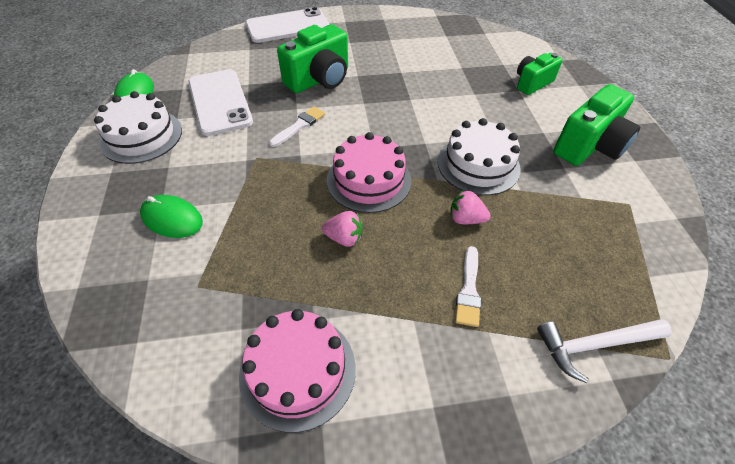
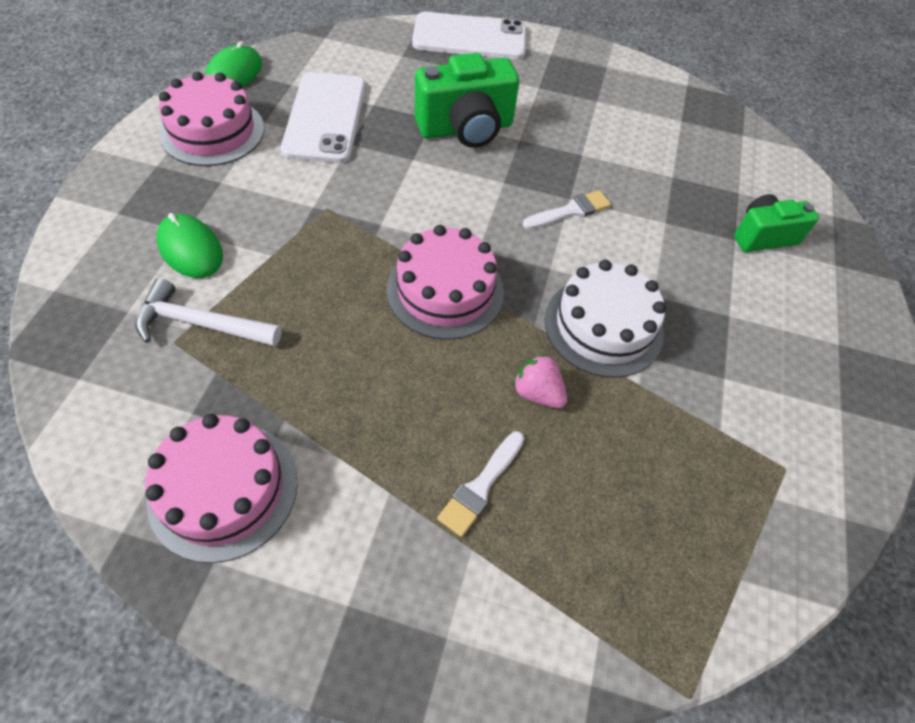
camera: 20 degrees right, 5 degrees up
white cake [94,91,182,164] -> pink cake [159,71,264,166]
white brush [269,106,325,147] -> white brush moved to [523,190,611,229]
pink strawberry [322,211,363,247] -> none
white hammer [537,319,672,383] -> white hammer moved to [135,278,282,347]
green camera [553,84,640,166] -> none

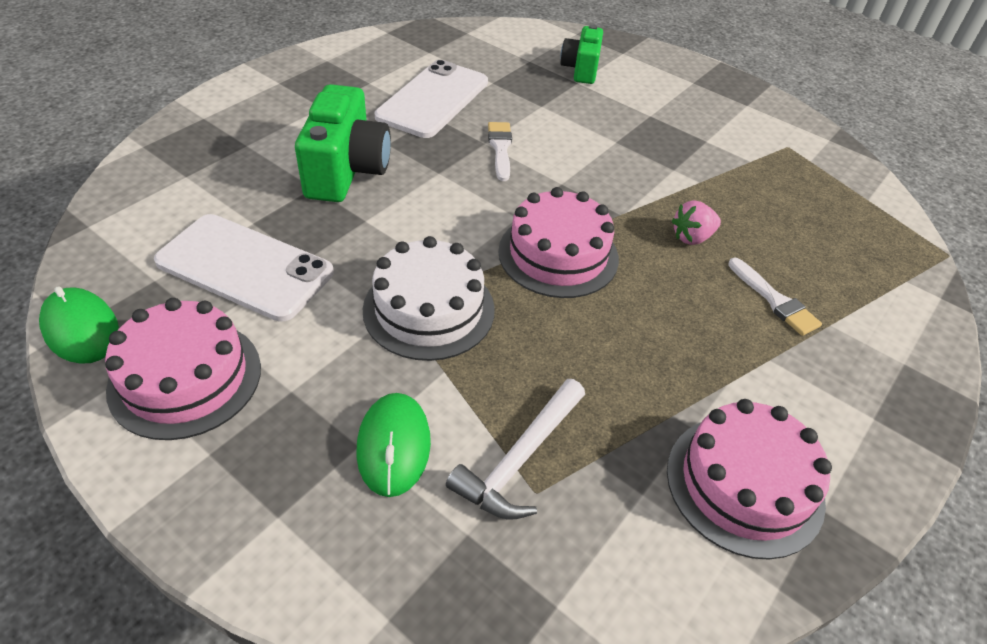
camera: 65 degrees left, 10 degrees down
green mouse [156,213,223,278] -> green mouse turned 75 degrees counterclockwise [356,393,431,497]
white phone [412,12,526,60] -> white phone moved to [375,60,488,138]
white cake [545,260,666,378] -> white cake moved to [363,236,495,361]

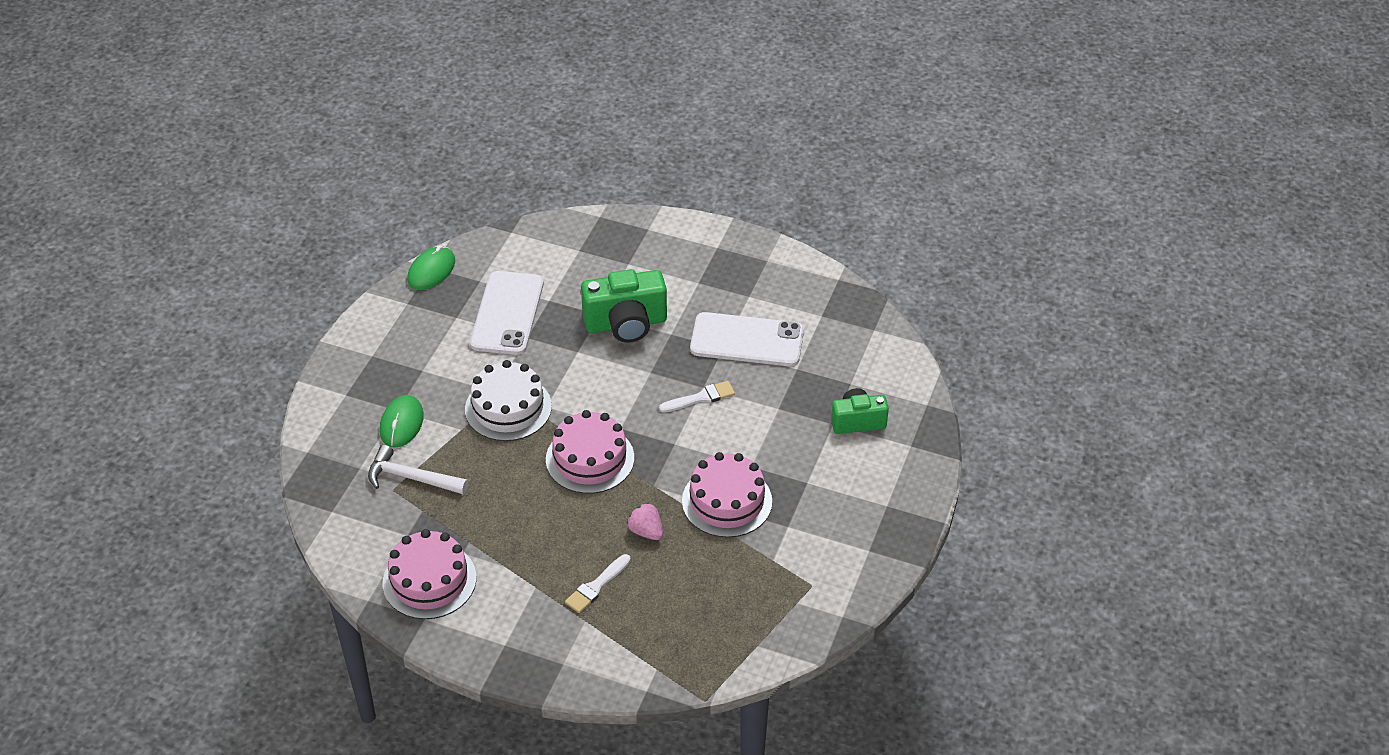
camera: 75 degrees right, 0 degrees up
pink cake [105,298,261,440] -> pink cake moved to [682,452,772,538]
green mouse [356,393,431,497] -> green mouse turned 60 degrees counterclockwise [380,395,424,448]

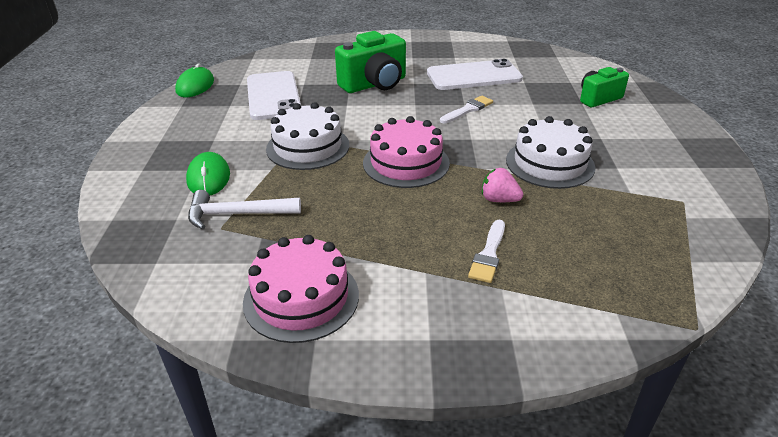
camera: 20 degrees left, 10 degrees down
pink cake [682,452,772,538] -> white cake [506,116,595,189]

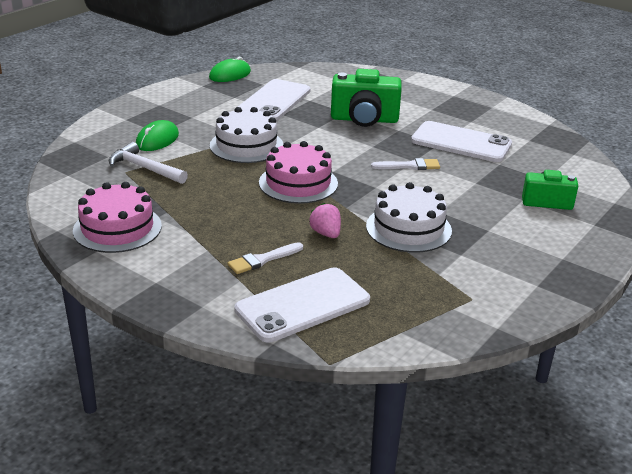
camera: 35 degrees right, 5 degrees down
none -> white phone [235,267,370,342]

